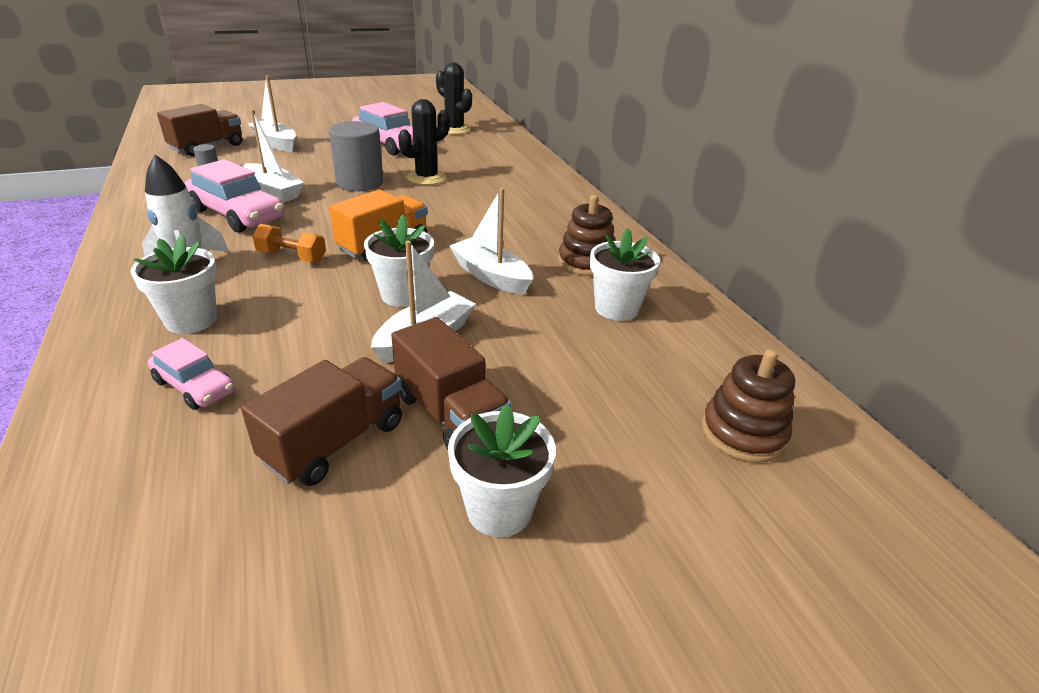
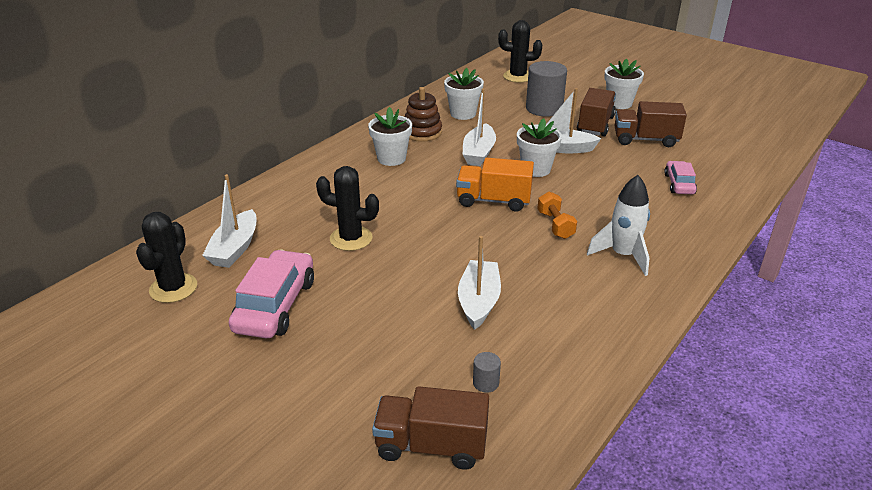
camera: 120 degrees left, 0 degrees up
white flower pot [131,235,217,334] -> white flower pot moved to [368,107,412,166]
pink car [185,159,285,233] -> none
white boat [248,76,296,152] -> white boat moved to [202,174,256,268]
grey cylinder [329,121,384,191] -> grey cylinder moved to [526,61,567,117]
brown stacking toy [702,349,795,463] -> black cactus [498,20,543,82]

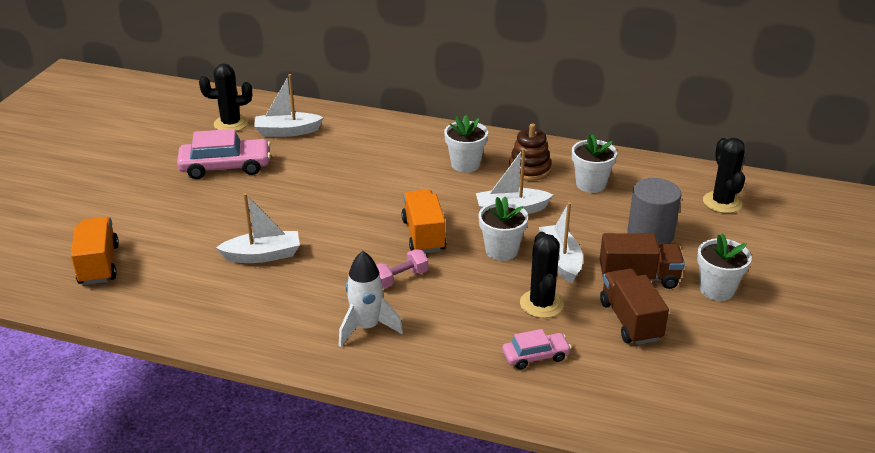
camera: 70 degrees right, 0 degrees up
black cactus [316,166,379,251] -> black cactus moved to [520,232,564,318]
brown truck [372,386,489,470] -> orange truck [71,217,119,285]
grey cylinder [473,352,501,393] -> none
orange dumbbell [537,191,577,239] -> pink dumbbell [376,249,428,289]

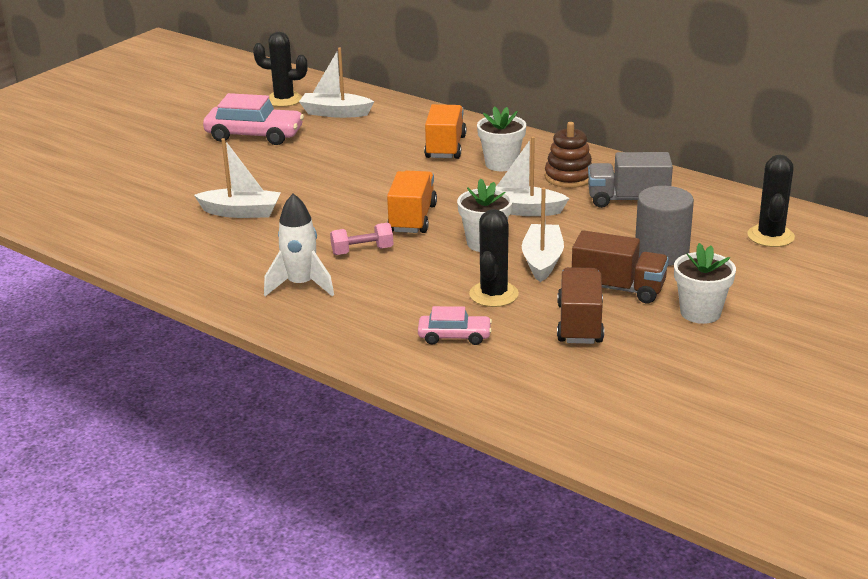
camera: 20 degrees right, 5 degrees down
orange truck [71,217,119,285] -> orange truck moved to [424,104,466,159]
white flower pot [572,134,617,193] -> grey truck [588,152,673,208]

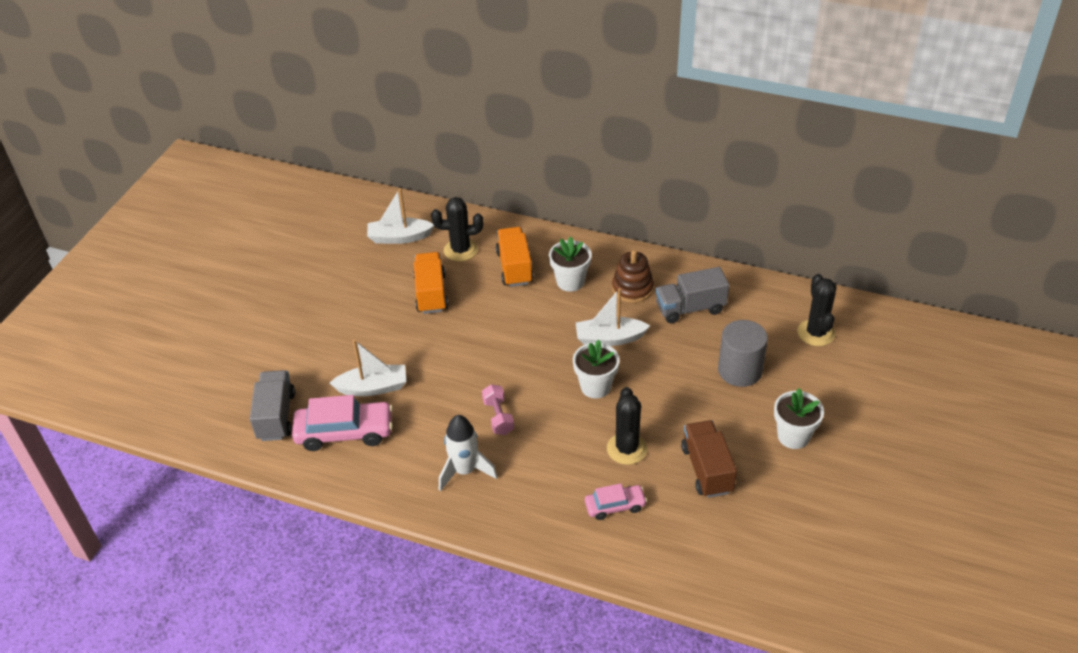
camera: 15 degrees left, 15 degrees up
pink car [203,93,304,145] -> pink car moved to [292,395,393,451]
black cactus [253,32,308,107] -> black cactus moved to [431,197,483,262]
pink dumbbell [330,223,393,255] -> pink dumbbell turned 75 degrees counterclockwise [482,384,514,435]
orange truck [387,171,437,233] -> orange truck moved to [413,252,448,314]
white boat [522,188,564,282] -> none
brown truck [572,230,669,303] -> none
none -> grey truck [250,370,295,441]

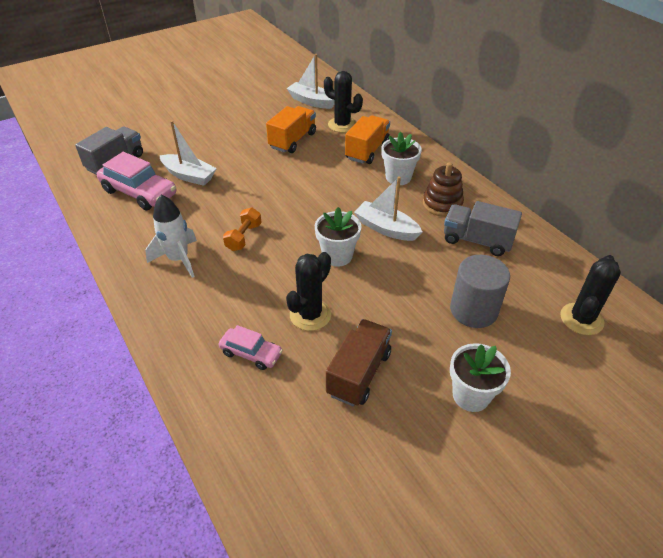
camera: 35 degrees right, 0 degrees up
pink dumbbell [482,384,514,435] -> orange dumbbell [223,208,262,251]

